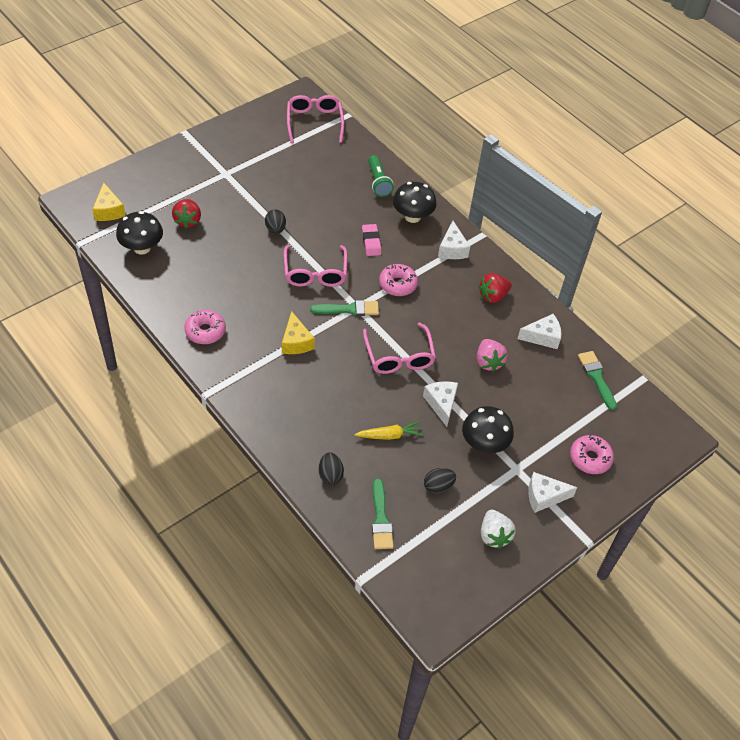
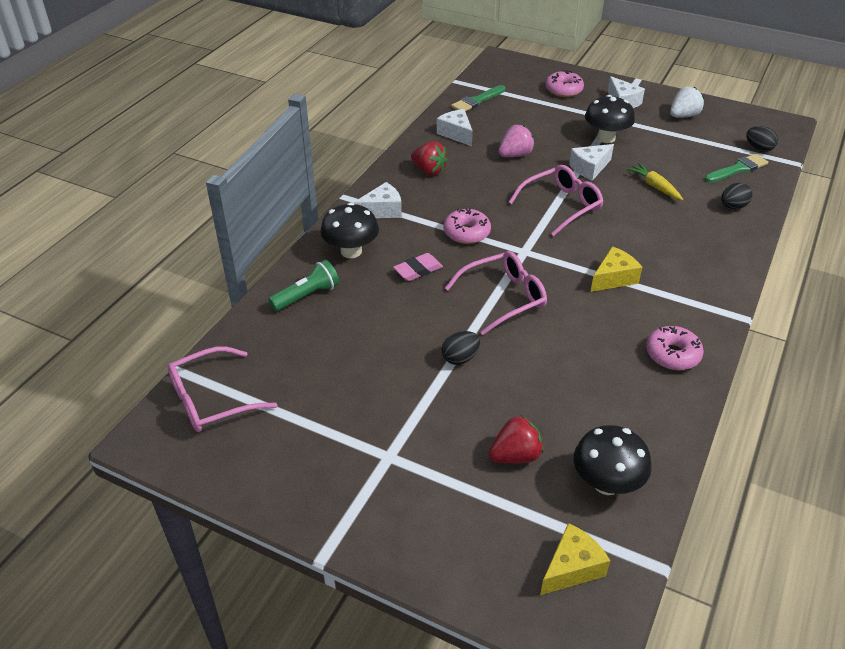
camera: 110 degrees left, 10 degrees down
green brush [310,300,379,316] -> none
black egg [424,468,456,494] -> black egg moved to [746,126,778,152]

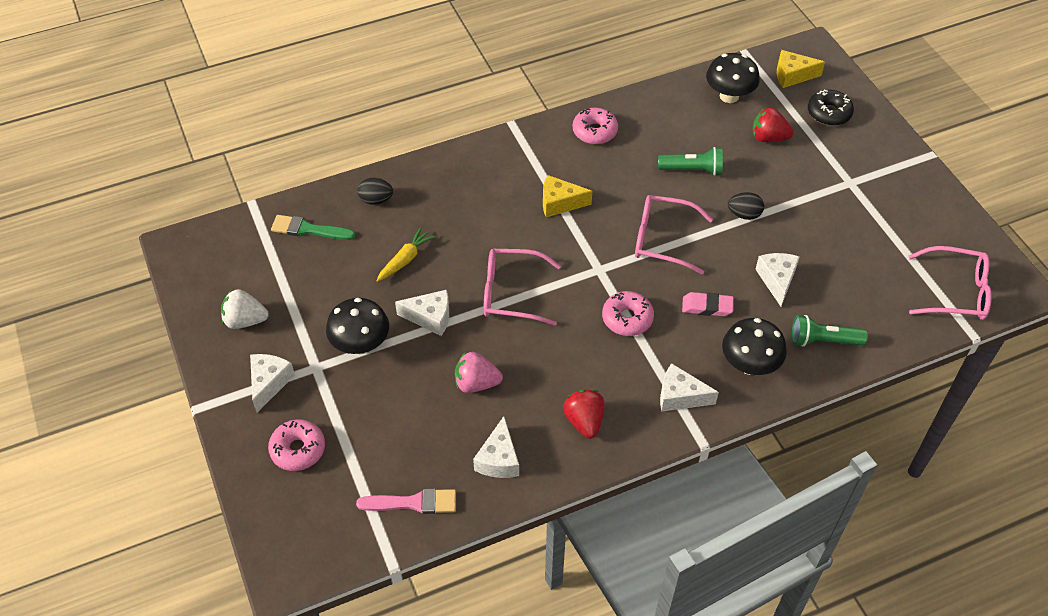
camera: 140 degrees left, 10 degrees up
green brush [451,85,505,111] -> pink brush [356,489,456,514]
yellow carrot [627,163,683,200] -> yellow carrot turned 150 degrees counterclockwise [376,227,435,282]
black egg [746,126,778,152] -> none
none -> green flashlight [658,147,723,176]
none -> white cheese [755,253,800,307]
none -> black donut [808,90,854,126]

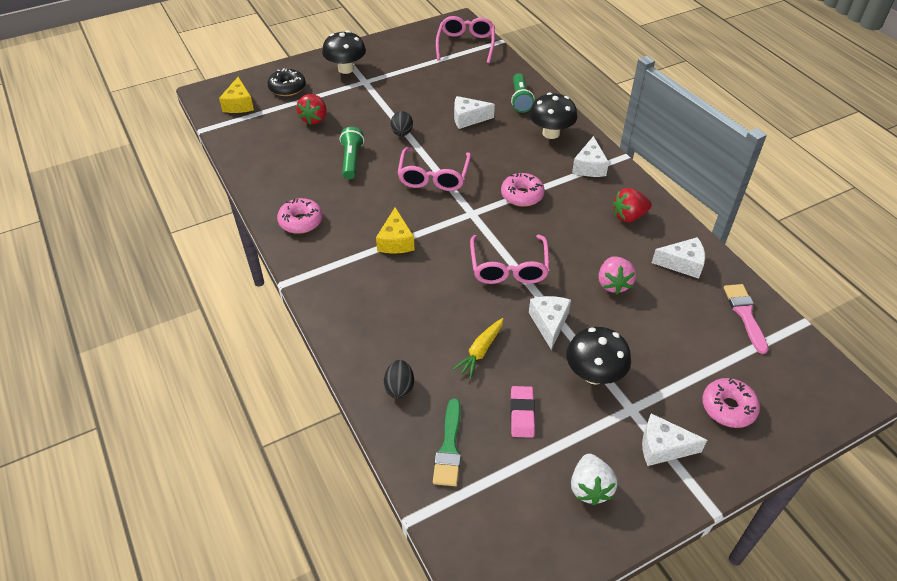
camera: 95 degrees left, 5 degrees down
yellow carrot [376,227,435,282] -> yellow carrot turned 90 degrees counterclockwise [453,318,504,379]
pink eraser [682,292,734,316] -> pink eraser moved to [510,386,535,438]
black mushroom [706,53,760,103] -> black mushroom moved to [322,31,366,74]

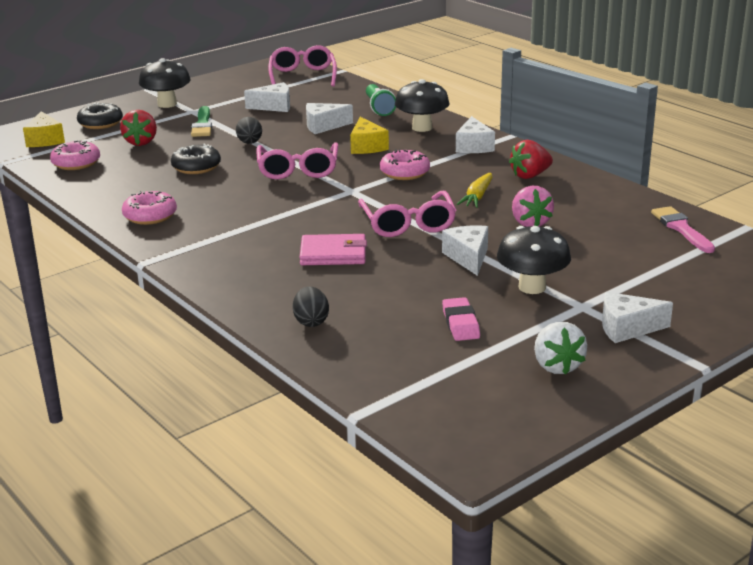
camera: 10 degrees left, 20 degrees down
green flashlight [340,127,364,179] -> black donut [171,144,221,174]
yellow cheese [376,207,415,254] -> yellow cheese moved to [350,117,389,154]
green brush [433,398,461,486] -> green brush moved to [191,106,212,137]
yellow carrot [453,318,504,379] -> yellow carrot moved to [457,173,492,208]
white cheese [652,237,705,279] -> white cheese moved to [244,82,290,112]
pink donut [702,378,760,428] -> pink donut moved to [50,140,100,170]
none -> pink wallet [299,234,367,265]

